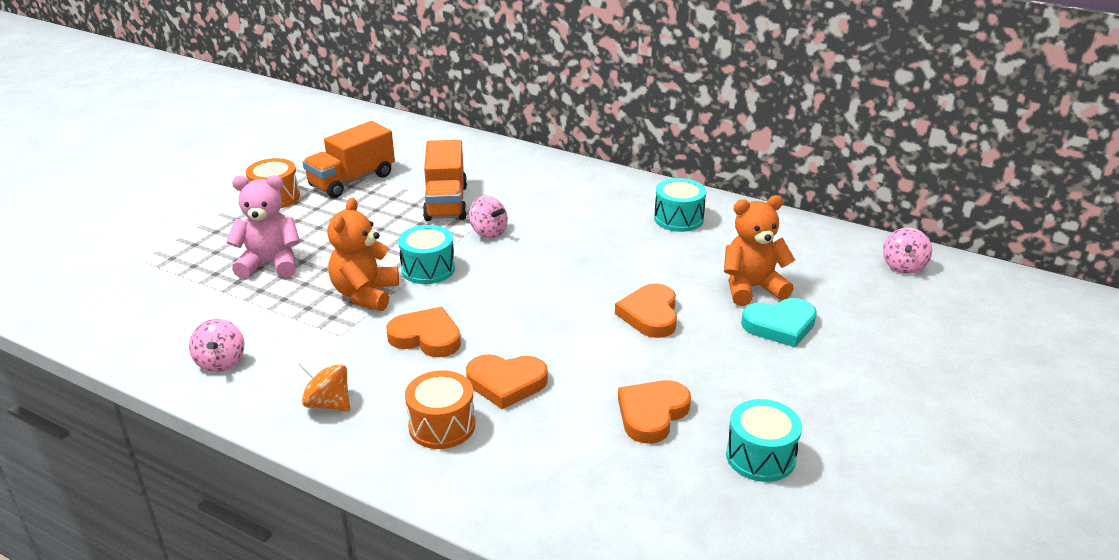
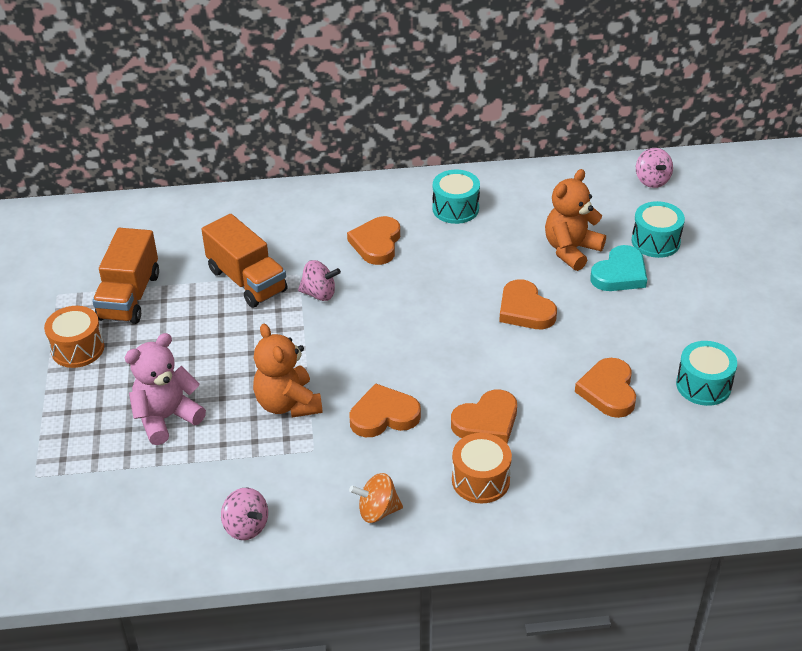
camera: 35 degrees left, 10 degrees up
turquoise drum [398,225,455,284] -> turquoise drum moved to [632,201,685,258]
none -> orange heart [347,216,400,265]

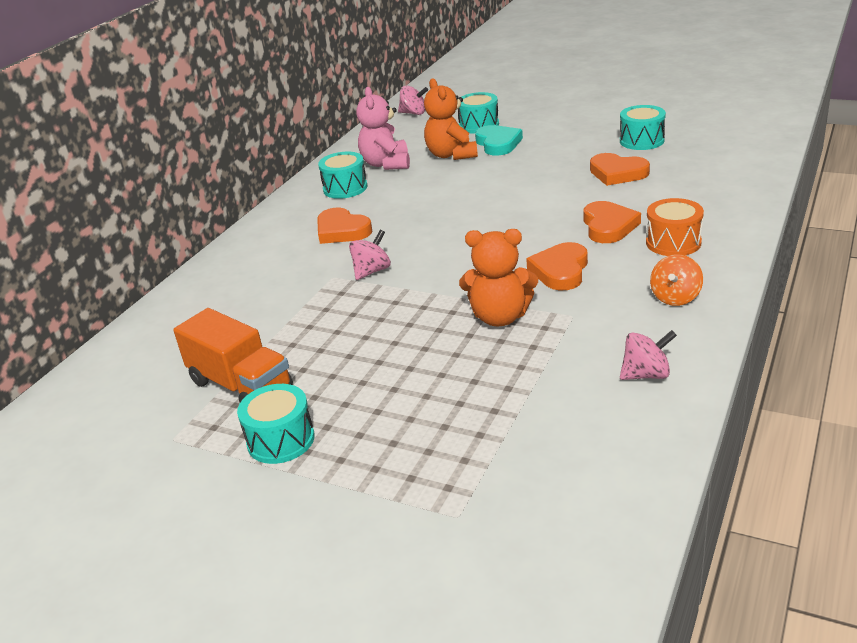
camera: 55 degrees left, 10 degrees down
orange drum [44,306,104,368] -> turquoise drum [237,384,315,464]
pink teddy bear [125,333,206,445] -> pink teddy bear moved to [356,87,410,170]
orange truck [201,214,287,308] -> none
orange heart [499,279,557,329] -> none

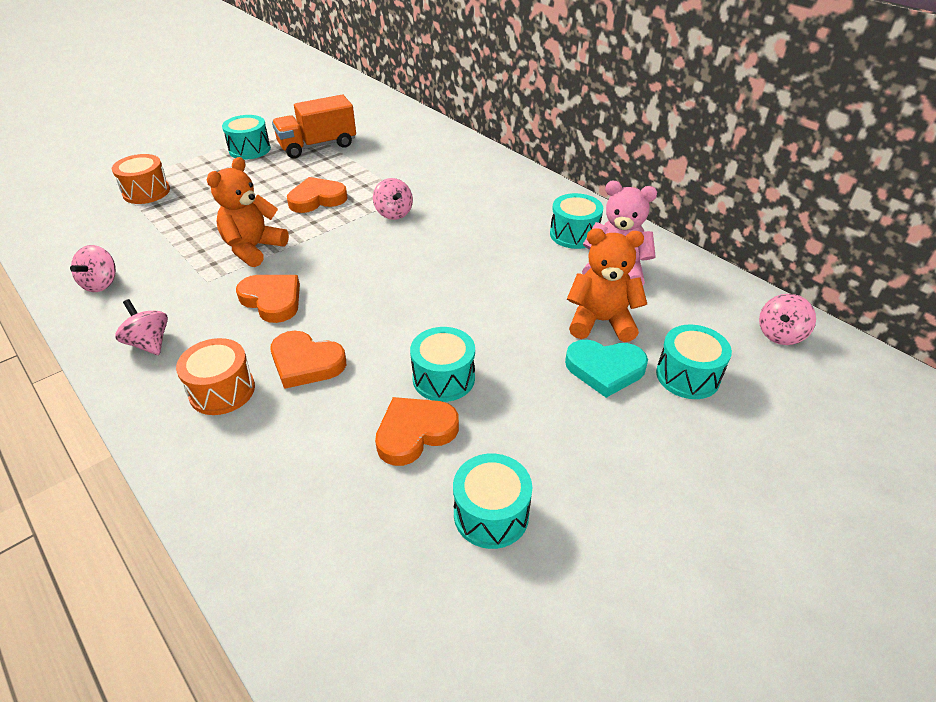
camera: 110 degrees right, 10 degrees up
orange heart [317,208,372,244] -> orange heart moved to [287,177,347,213]
orange spinning top [650,254,703,306] -> pink spinning top [115,299,168,355]
none -> orange drum [112,154,170,204]
none -> turquoise drum [410,327,475,402]

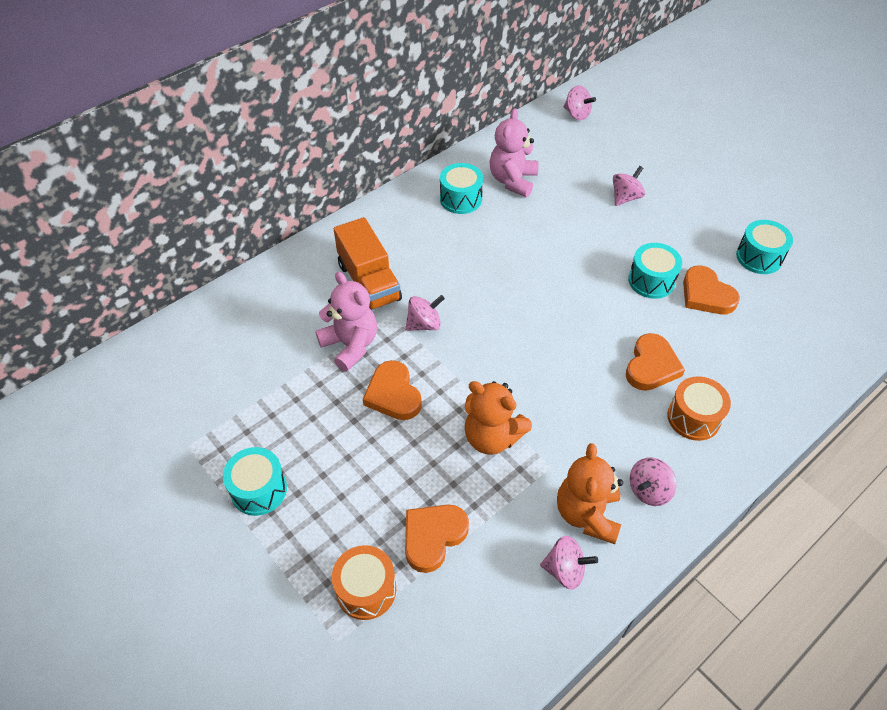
camera: 90 degrees left, 10 degrees up
orange heart [236,275,300,323] -> orange heart moved to [405,504,469,573]
orange truck [272,95,356,158] -> orange truck moved to [334,217,402,310]
turquoise heart [565,340,648,398] -> pink spinning top [613,166,645,206]
orange teddy bear [567,228,647,342] -> orange teddy bear moved to [557,443,623,544]
turquoise drum [656,325,732,399] -> none
none -> pink teddy bear [315,272,377,372]

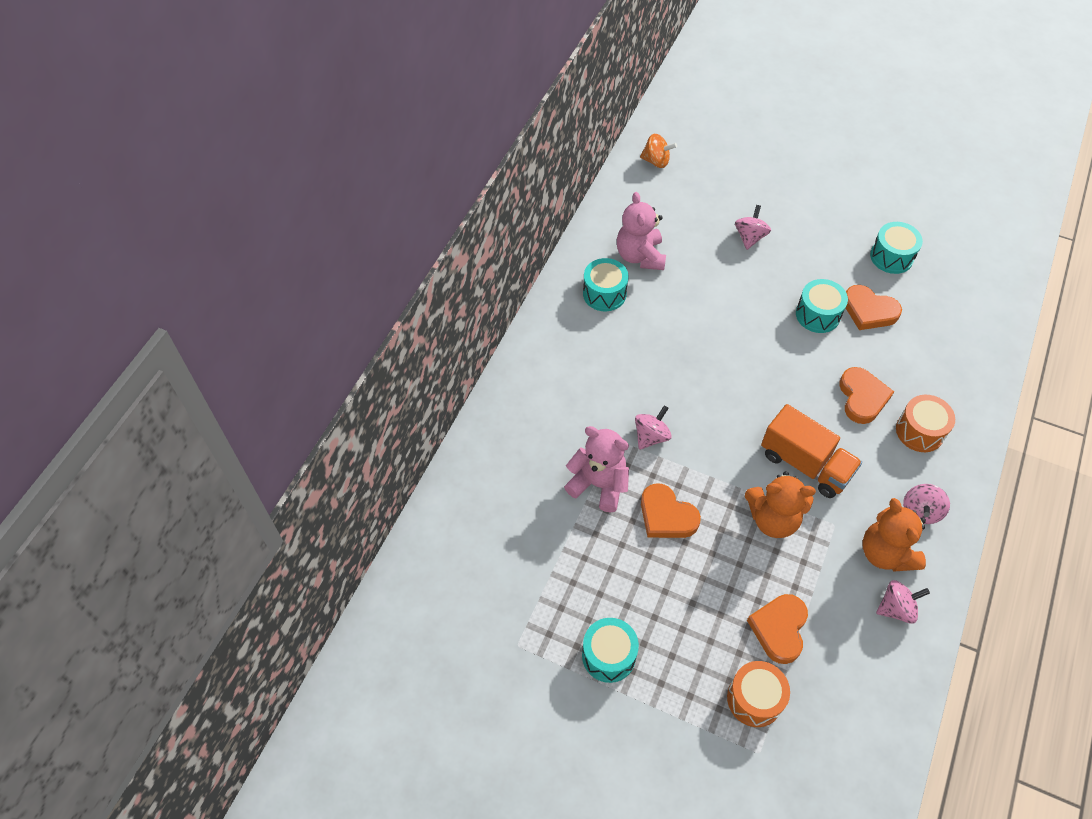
camera: 25 degrees left, 5 degrees up
orange truck [334,217,402,310] -> orange truck moved to [761,404,862,498]
pink spinning top [564,86,596,120] -> orange spinning top [640,134,677,168]

